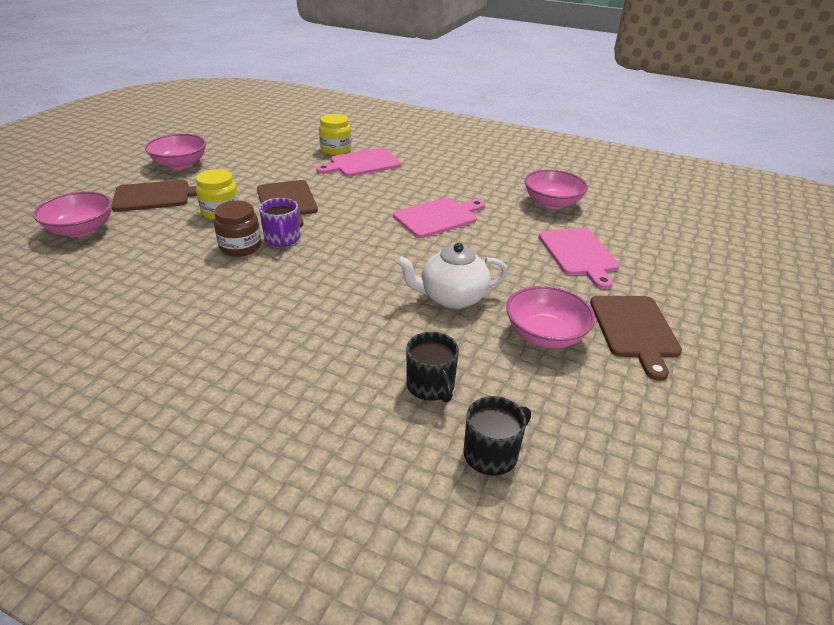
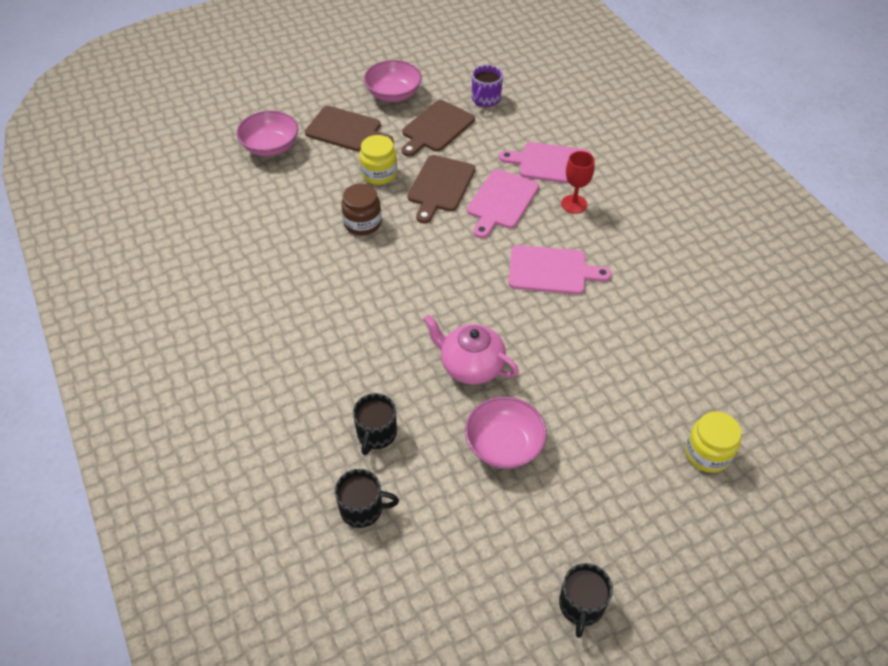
camera: 40 degrees right, 15 degrees up
purple mug [259,198,300,247] -> purple mug moved to [472,65,503,107]
yellow jar [319,114,351,155] -> yellow jar moved to [685,412,741,473]
white teapot [396,243,508,309] -> pink teapot [423,315,519,385]
pink bowl [524,170,588,209] -> none
pink cutting board [539,228,620,289] -> pink cutting board moved to [467,169,539,238]
brown cutting board [590,296,682,381] -> brown cutting board moved to [402,100,475,157]
none -> black mug [559,563,613,638]
none -> red goblet [561,151,595,214]

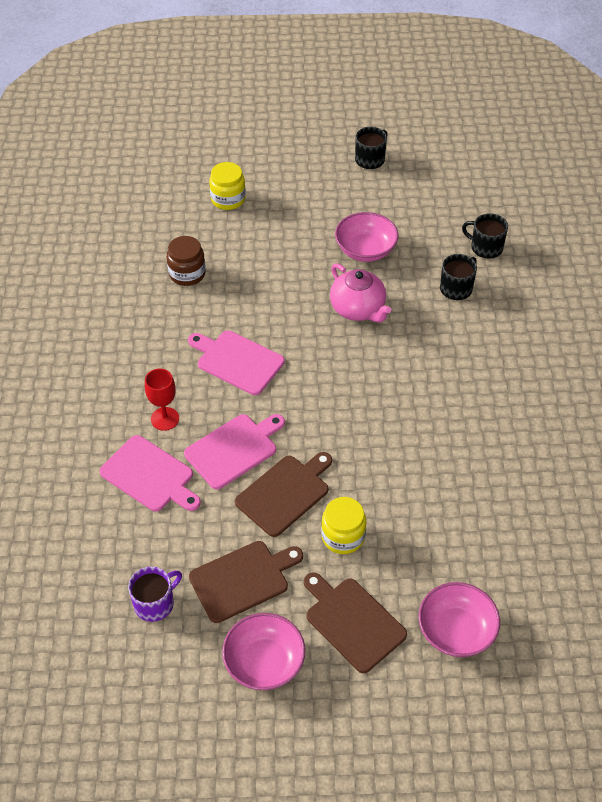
camera: 155 degrees left, 0 degrees up
brown jar [341,184,382,235] -> brown jar moved to [167,236,206,286]

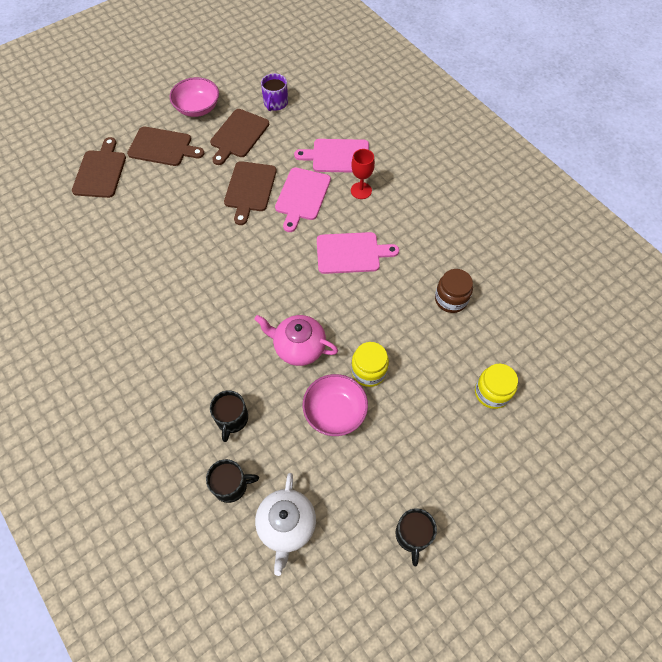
camera: 145 degrees right, 10 degrees up
yellow jar [321,497,366,554] -> yellow jar moved to [351,342,389,387]
pink bowl [418,582,500,657] -> brown cutting board [72,137,126,198]
none -> white teapot [255,473,316,576]

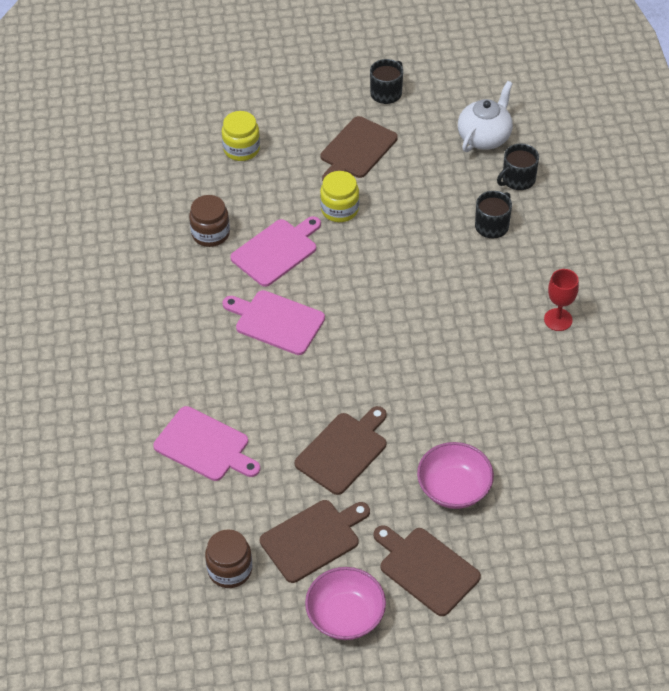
camera: 150 degrees left, 10 degrees down
brown cutting board [72,137,126,198] -> brown cutting board moved to [321,116,398,181]
black mug [206,459,259,503] -> black mug turned 60 degrees counterclockwise [497,144,539,190]
pink teapot [254,315,338,366] -> none
purple mug [261,73,288,111] -> brown jar [205,529,252,588]
pink cutting board [275,167,331,232] -> pink cutting board moved to [230,216,321,287]
pink bowl [303,374,368,436] -> pink bowl moved to [417,442,494,509]
red goblet [351,149,375,199] -> red goblet moved to [544,269,579,331]

